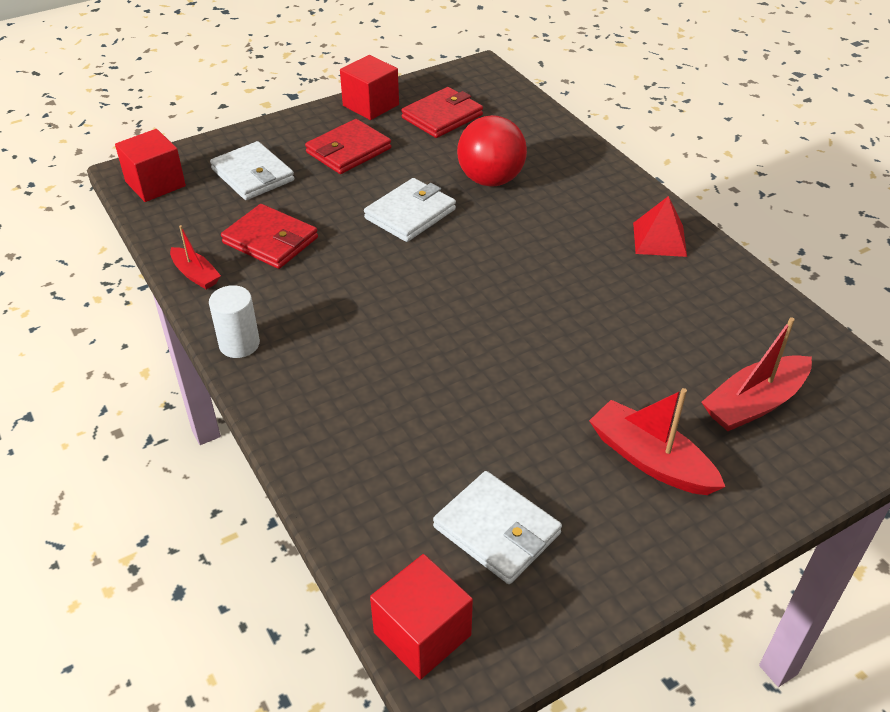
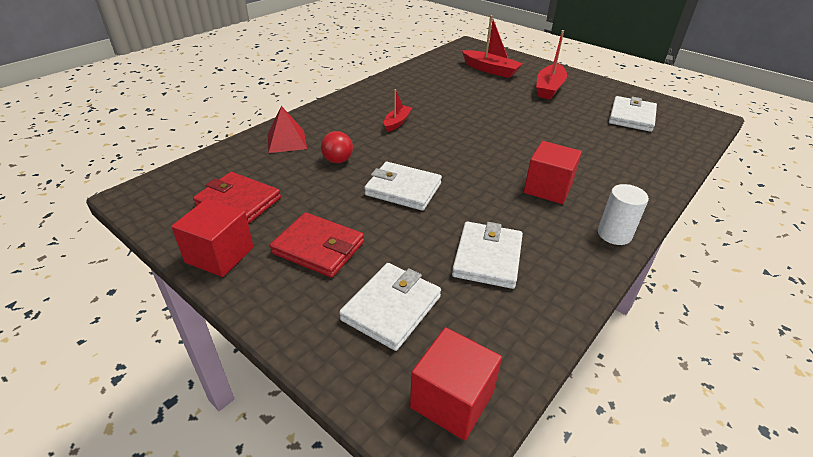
camera: 110 degrees left, 5 degrees down
red boat [170,225,221,289] -> red boat moved to [384,89,412,132]
red wallet [221,204,318,269] -> white wallet [452,222,523,289]
red cube [370,554,473,680] -> red cube moved to [524,141,582,204]
red ball [457,115,527,187] -> red ball [321,131,353,163], size x0.55
red pyramid [633,196,687,257] -> red pyramid moved to [267,106,307,153]

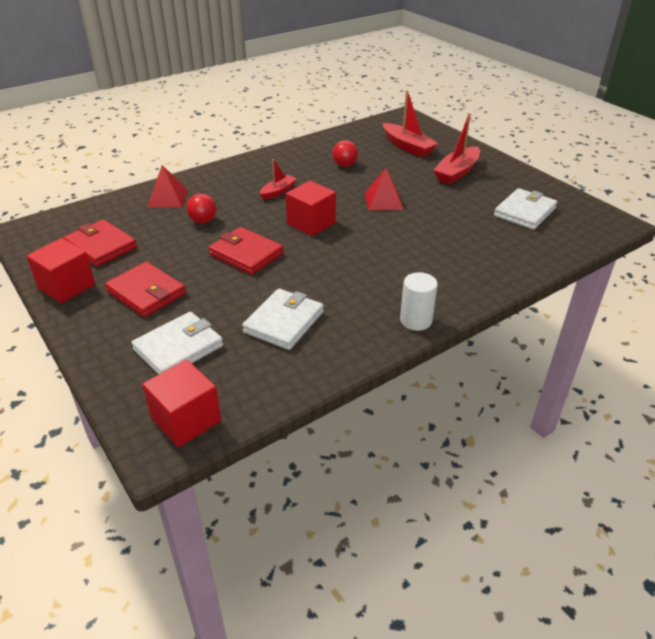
camera: 15 degrees right, 0 degrees up
white wallet [364,162,442,211] -> red wallet [208,227,284,275]
red cube [524,141,582,204] -> red cube moved to [286,181,336,236]
none -> red ball [332,140,358,167]
none -> red pyramid [365,168,404,211]

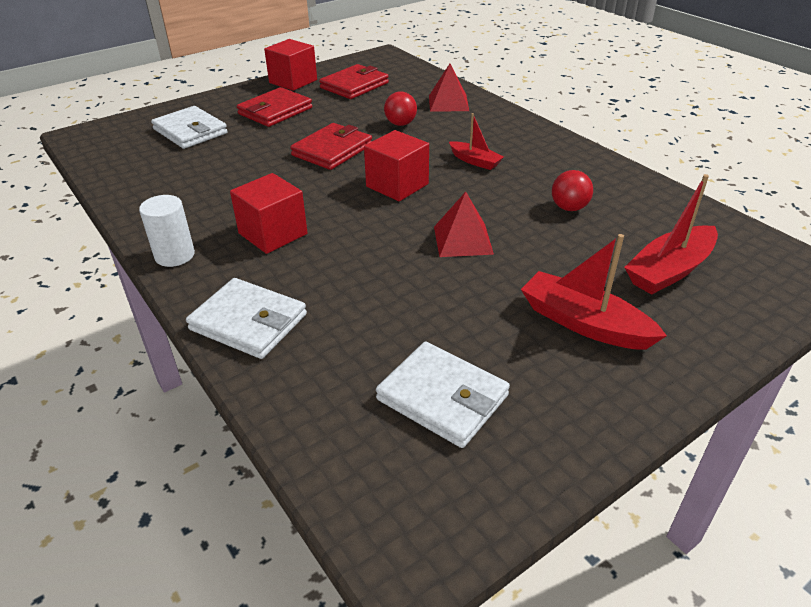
camera: 90 degrees right, 0 degrees up
red cube [142,360,221,447] -> red cube moved to [230,173,308,254]
white wallet [242,289,323,350] -> white wallet moved to [186,278,307,359]

